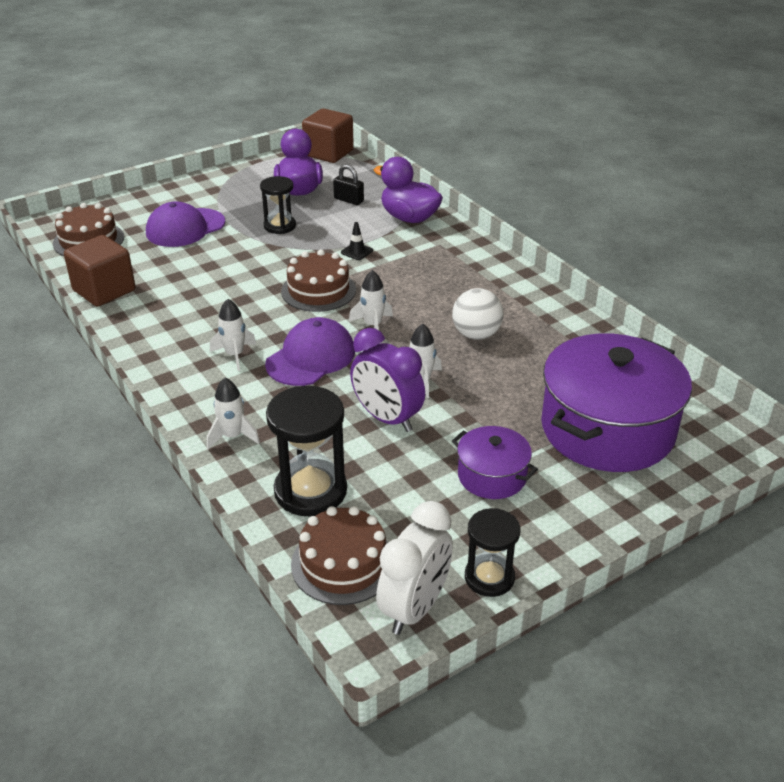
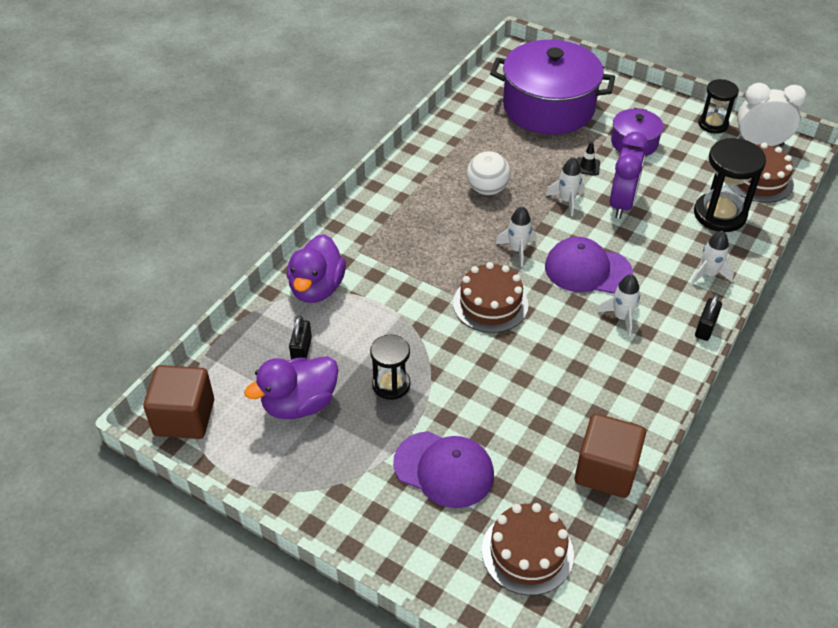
camera: 115 degrees left, 10 degrees up
black traffic cone [341,222,373,260] -> black traffic cone moved to [577,141,600,175]
none -> black padlock [695,294,722,341]

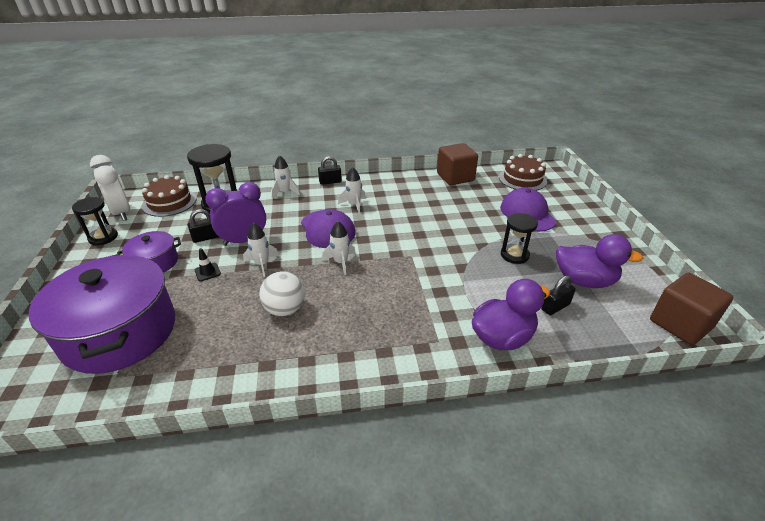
camera: 130 degrees left, 10 degrees down
brown cake [453,262,529,333] -> none
none -> black padlock [188,209,219,243]

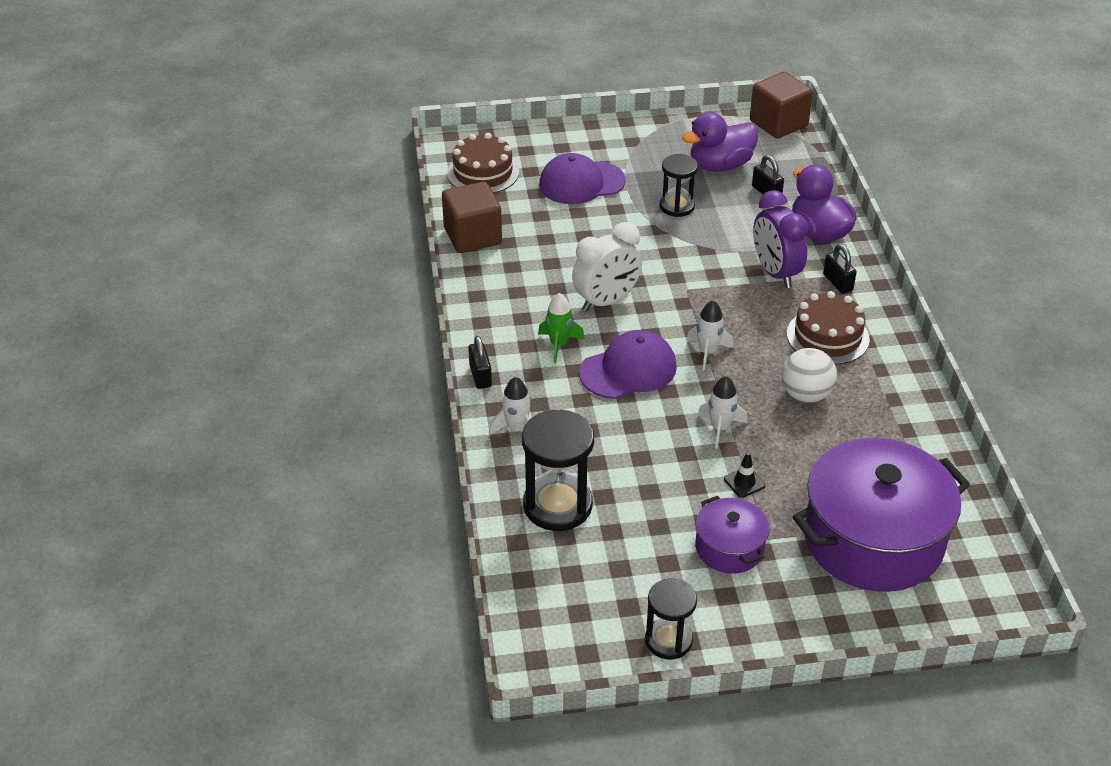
camera: 90 degrees left, 5 degrees up
white clock [90,155,130,221] -> white clock moved to [572,222,642,312]
brown cake [142,175,196,217] -> brown cake moved to [787,291,870,365]
black padlock [188,209,219,243] -> black padlock moved to [823,244,857,294]
purple clock [205,182,266,246] -> purple clock moved to [753,190,809,288]
white rocket [338,167,366,214] -> green rocket [538,293,585,363]
purple duck [556,234,643,288] -> purple duck turned 135 degrees counterclockwise [682,112,759,172]

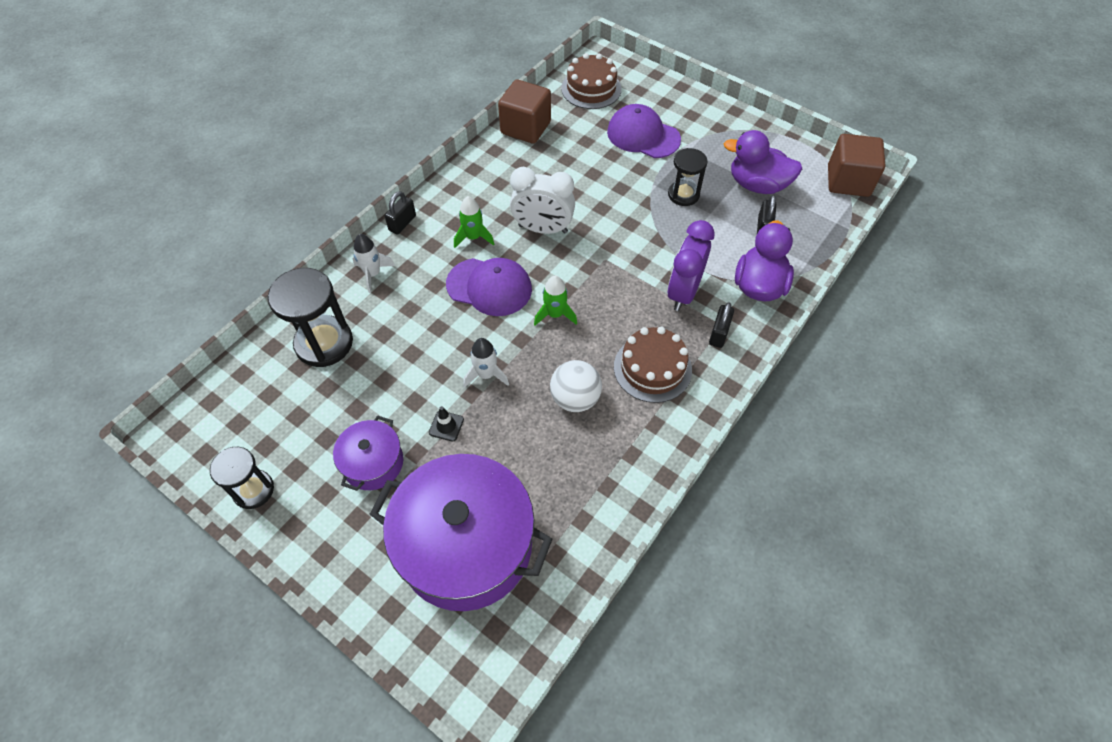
camera: 45 degrees right, 15 degrees up
white rocket [686,300,734,371] -> green rocket [534,276,577,326]

